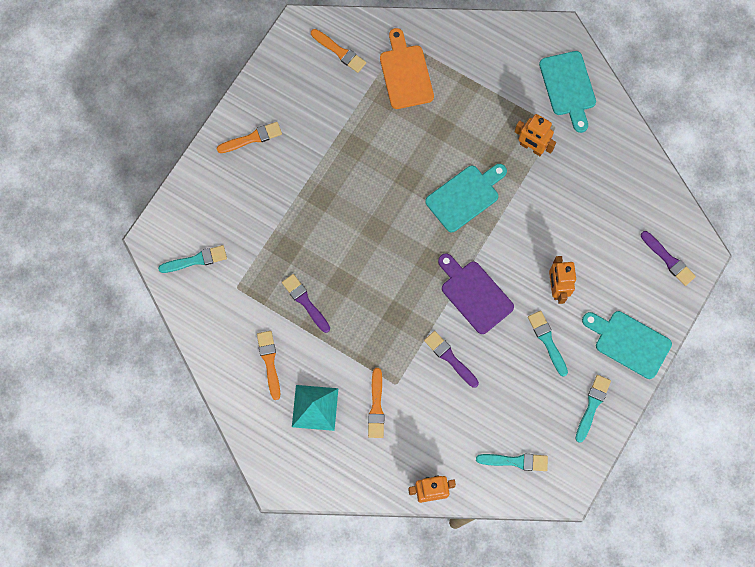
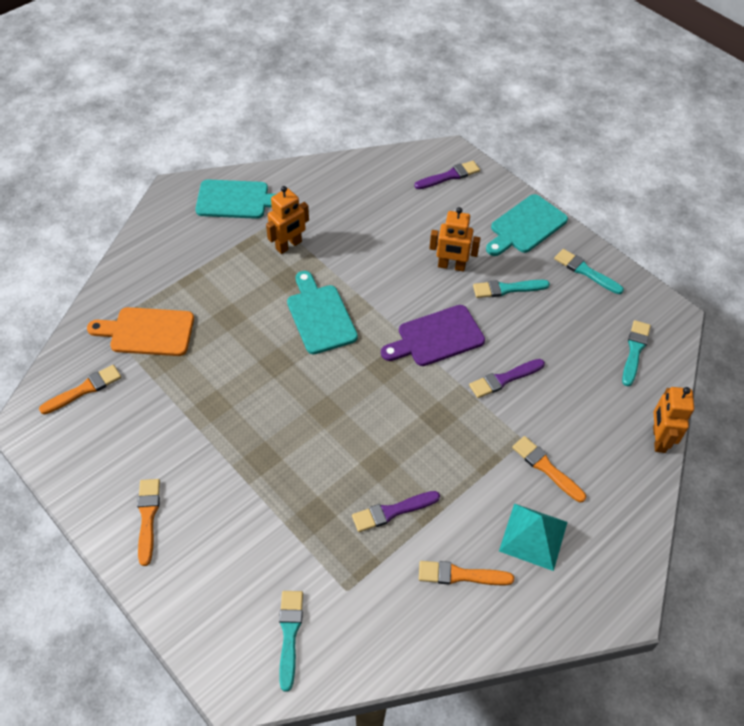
camera: 75 degrees left, 20 degrees down
orange brush [368,368,384,438] -> orange brush turned 150 degrees counterclockwise [512,436,586,502]

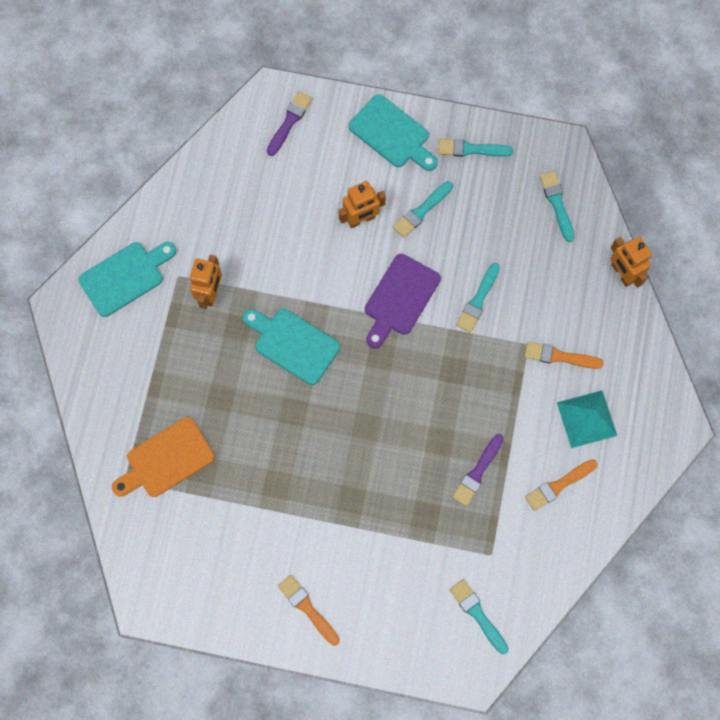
camera: 35 degrees left, 20 degrees up
orange brush [39,365,122,414] -> none
purple brush [469,359,545,398] -> turquoise brush [456,263,500,333]
turquoise cutting board [486,194,568,256] -> turquoise cutting board turned 60 degrees counterclockwise [349,94,438,171]

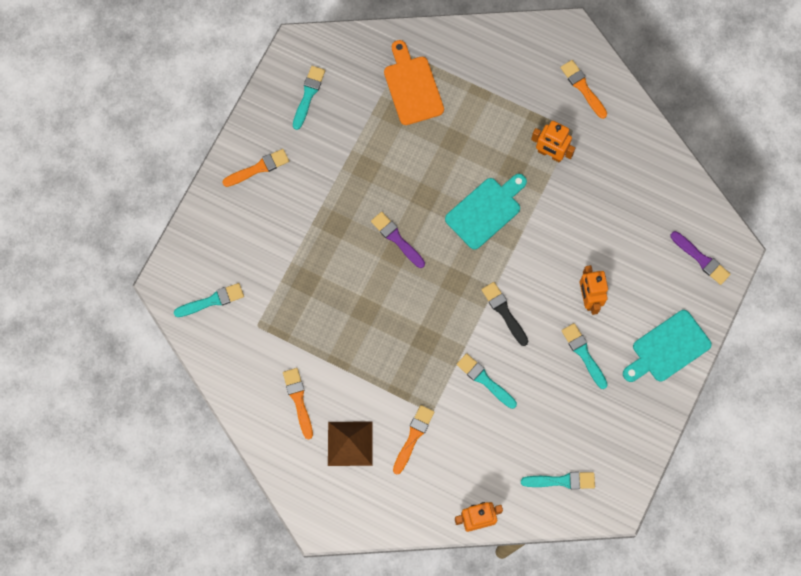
camera: 105 degrees right, 0 degrees up
turquoise cutting board [78,242,176,317] -> orange brush [560,60,607,119]
purple cutting board [365,254,441,348] -> black brush [481,282,528,346]
turquoise brush [438,139,513,157] -> turquoise brush moved to [293,66,325,130]
purple brush [452,434,503,506] -> purple brush moved to [371,212,425,268]
turquoise pyramid [557,391,617,448] -> brown pyramid [328,422,373,466]

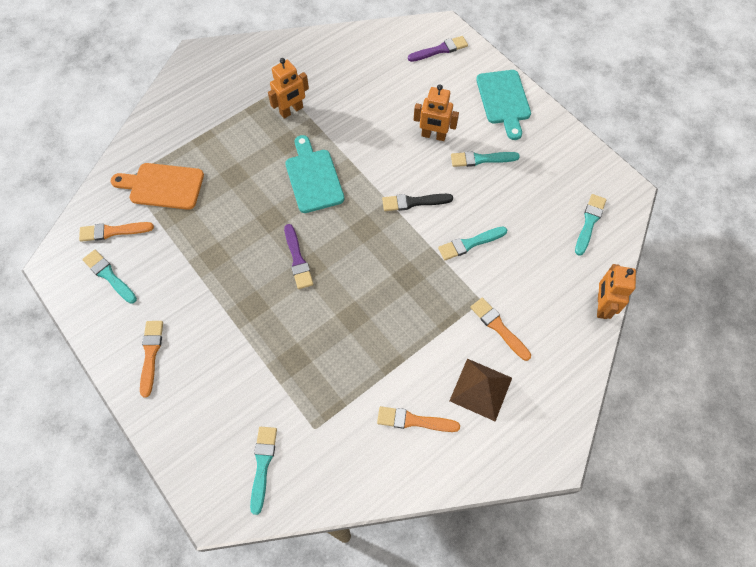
camera: 65 degrees left, 10 degrees down
purple brush [371,212,425,268] -> purple brush turned 90 degrees counterclockwise [284,224,313,289]
orange brush [560,60,607,119] -> orange brush moved to [79,222,154,242]

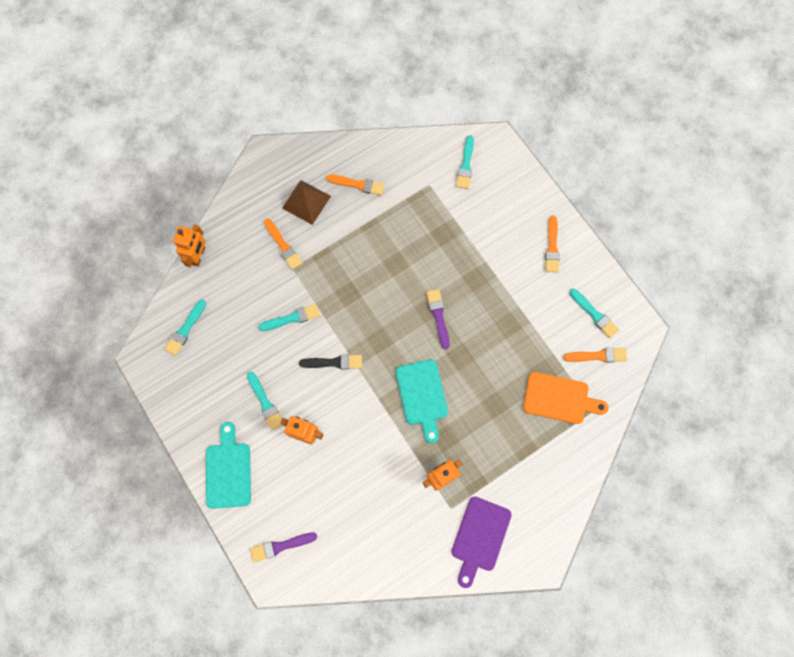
camera: 175 degrees left, 10 degrees up
turquoise brush [451,151,520,167] -> turquoise brush turned 60 degrees clockwise [247,372,282,430]
none -> purple cutting board [452,497,512,588]

